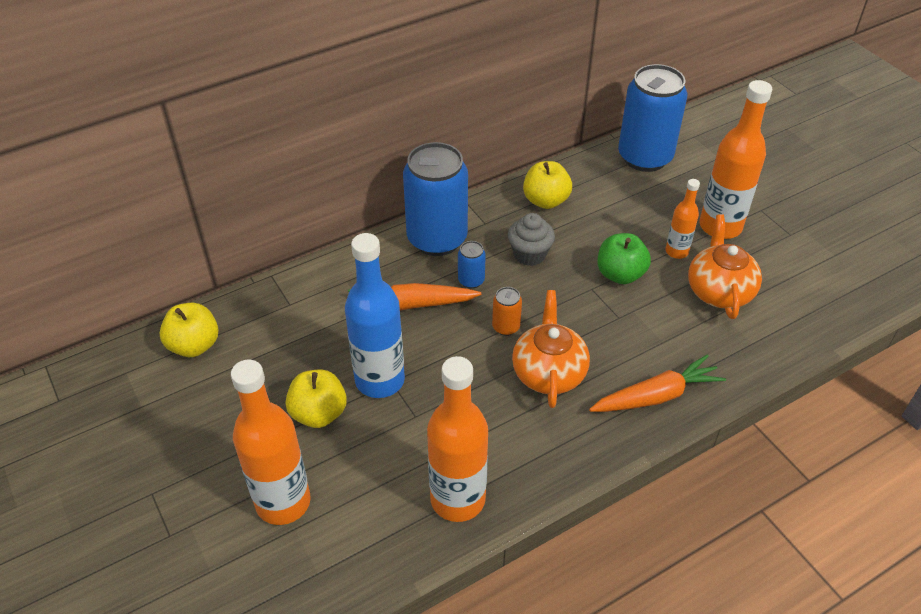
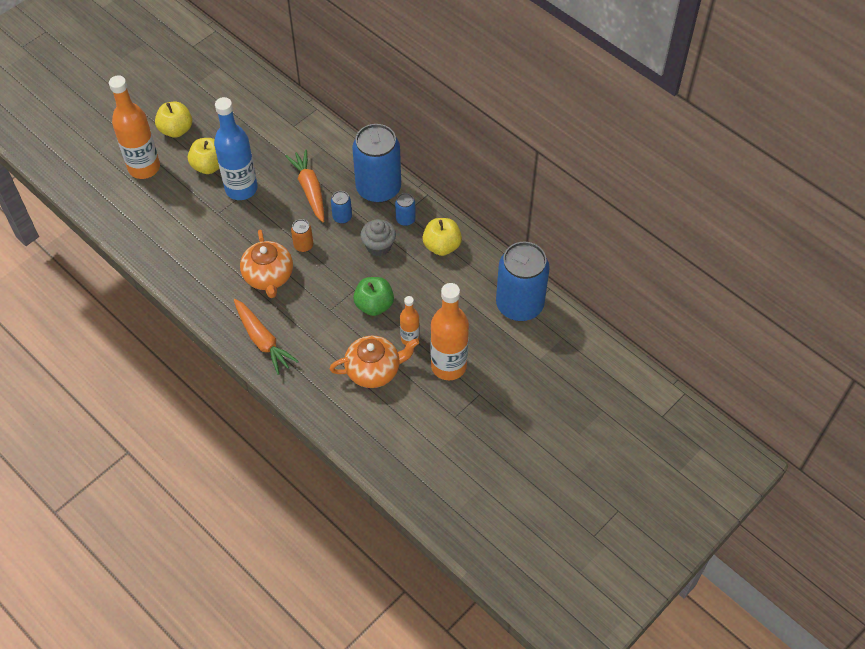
camera: 75 degrees right, 10 degrees up
yellow apple [159,303,219,357] -> yellow apple moved to [155,102,192,138]
orange bottle [427,356,488,522] -> none
orange teapot [512,290,590,408] -> orange teapot turned 90 degrees clockwise [240,230,293,298]
none -> blue can [395,193,416,226]

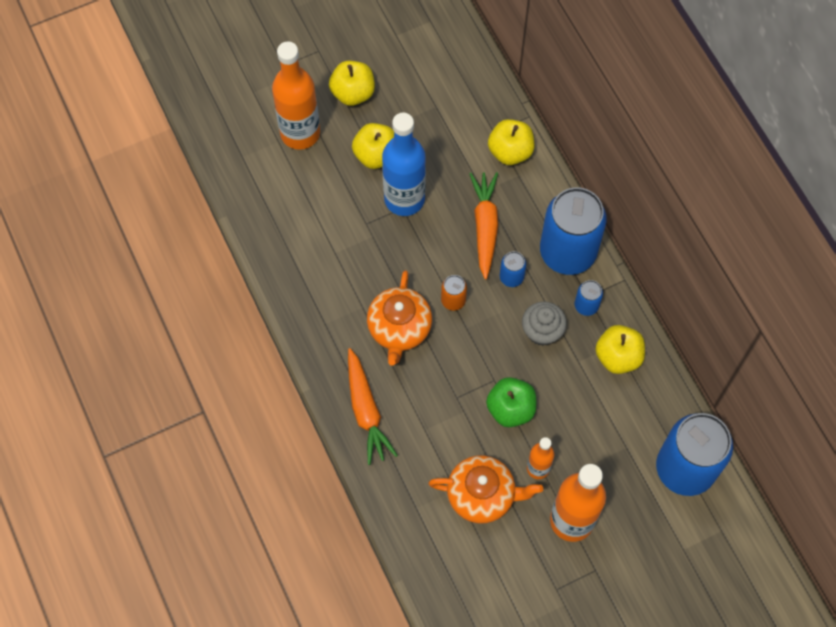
camera: 20 degrees right, 10 degrees up
none -> yellow apple [488,119,535,165]

